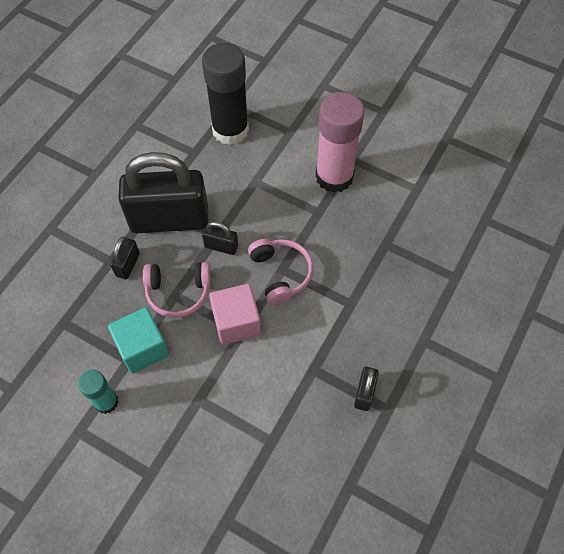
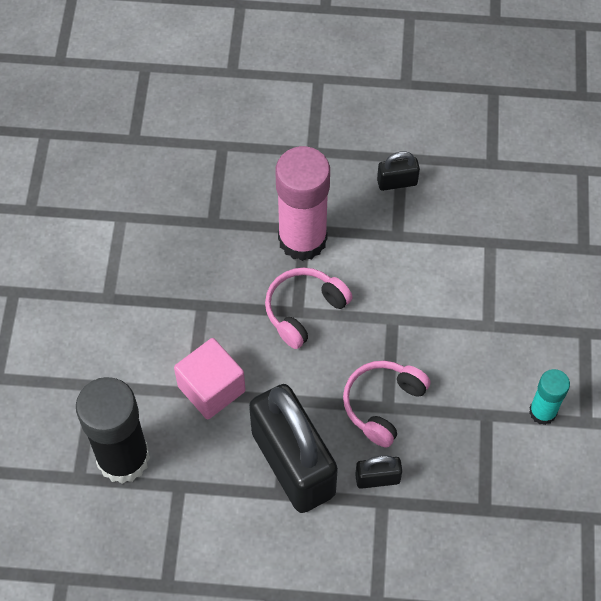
camera: 115 degrees left, 0 degrees up
turquoise cube [108,307,169,374] -> none
pink headphones [143,262,211,318] -> pink headphones turned 120 degrees counterclockwise [343,361,431,447]
black padlock [202,221,238,255] -> none
pink cube [209,284,261,345] -> pink cube moved to [174,338,246,419]
pink glue stick [315,92,365,193] -> pink glue stick moved to [276,146,330,261]

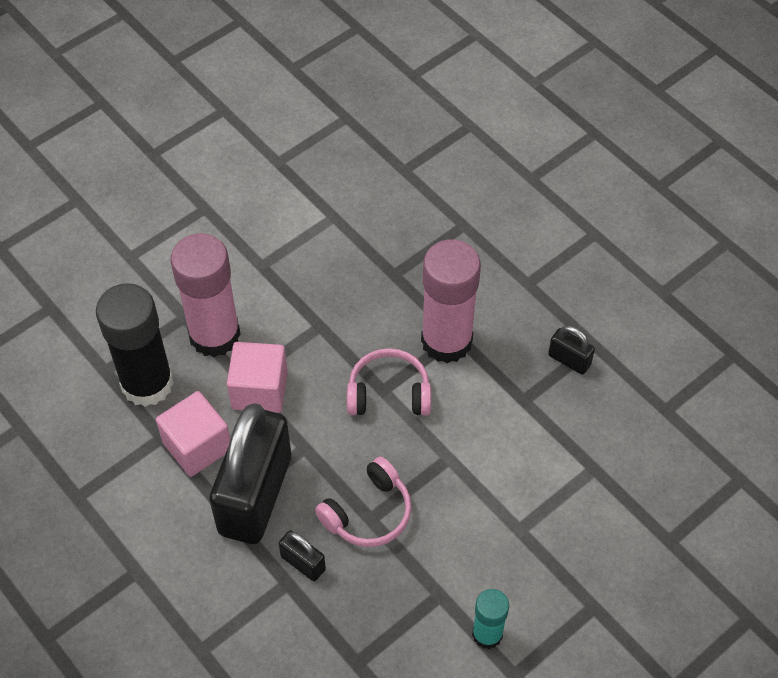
camera: 45 degrees right, 5 degrees down
pink headphones [343,361,431,447] -> pink headphones turned 150 degrees clockwise [315,457,412,547]
none -> pink cube [156,391,230,477]
none -> pink glue stick [170,233,241,357]

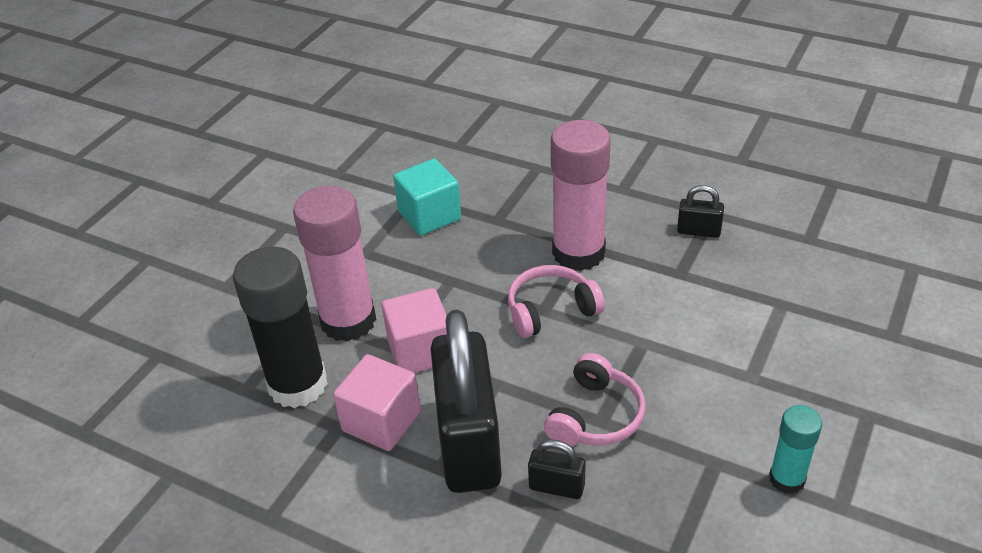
camera: 20 degrees left, 15 degrees down
none -> turquoise cube [393,159,461,236]

